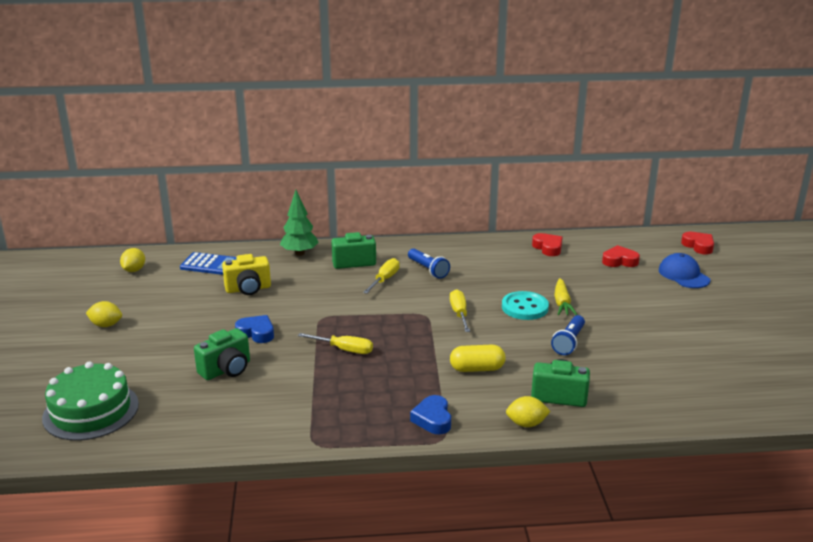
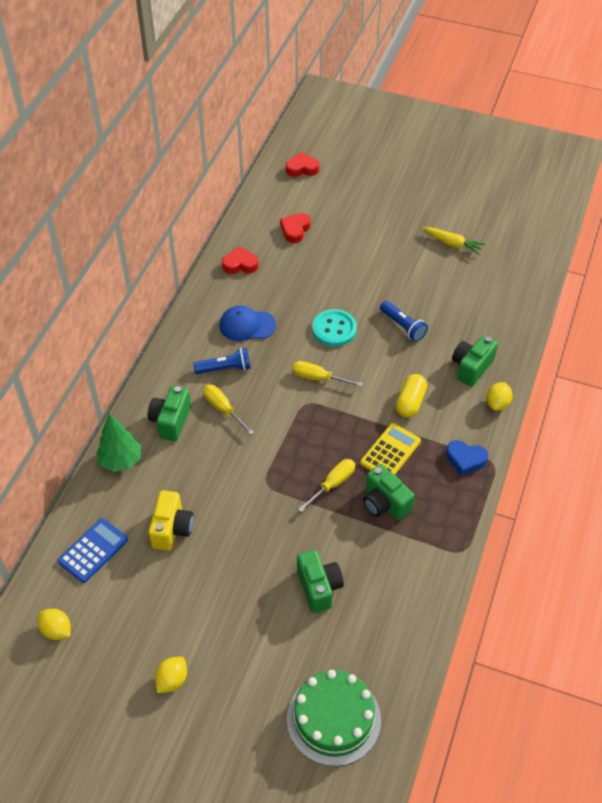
camera: 65 degrees left, 25 degrees up
blue heart [235,315,274,343] -> none
yellow carrot [554,278,577,315] -> yellow carrot moved to [422,227,486,255]
blue cap [659,253,710,288] -> blue cap moved to [219,306,276,341]
none -> yellow calculator [360,423,421,475]
none -> green camera [363,464,415,520]

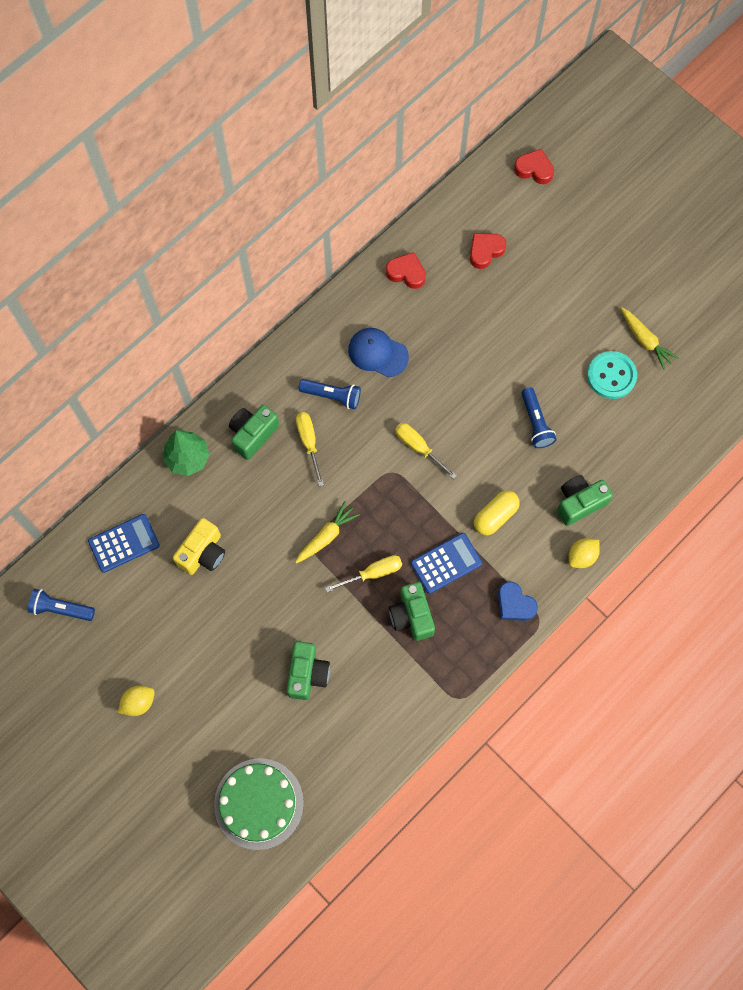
camera: 25 degrees right, 20 degrees up
yellow lemon [38,608,71,640] -> blue flashlight [28,589,95,621]
turquoise button [312,309,357,347] -> turquoise button moved to [587,351,637,399]
yellow calculator [360,423,421,475] -> blue calculator [411,533,482,594]
none -> yellow carrot [295,501,360,563]

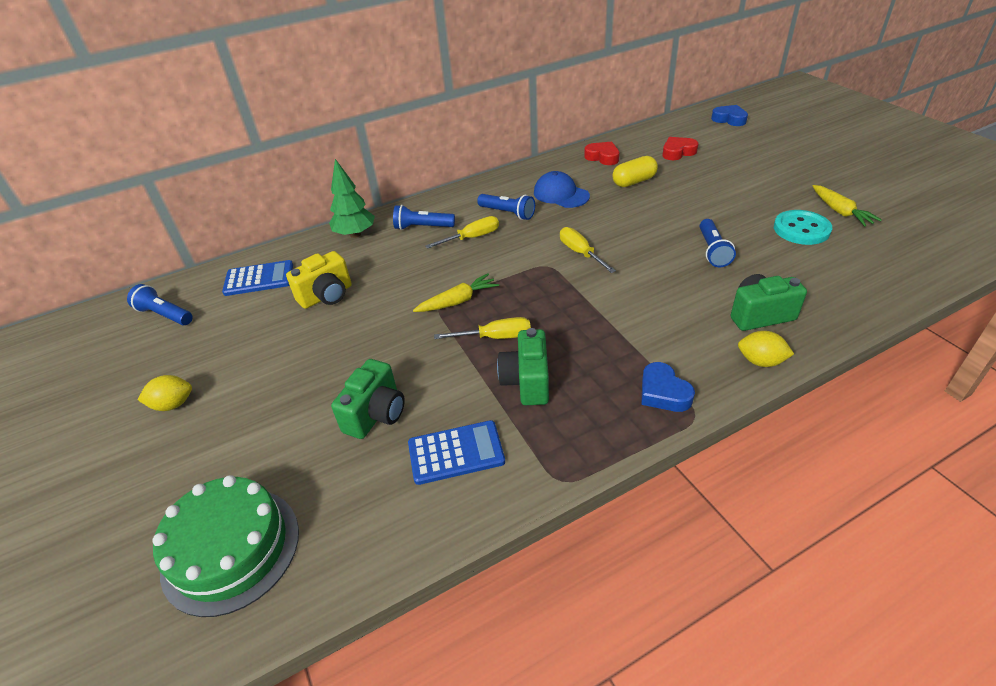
camera: 20 degrees right, 30 degrees down
green camera [229,405,279,460] -> blue flashlight [393,205,455,230]
yellow screwdriver [296,412,324,486] -> yellow screwdriver turned 60 degrees clockwise [425,216,499,249]
blue calculator [411,533,482,594] -> blue calculator moved to [408,420,505,485]
yellow capsule [474,490,520,535] -> yellow capsule moved to [612,156,658,187]
red heart [514,149,554,184] -> blue heart [711,105,748,126]
yellow lemon [569,538,600,568] -> yellow lemon turned 45 degrees clockwise [738,331,794,367]

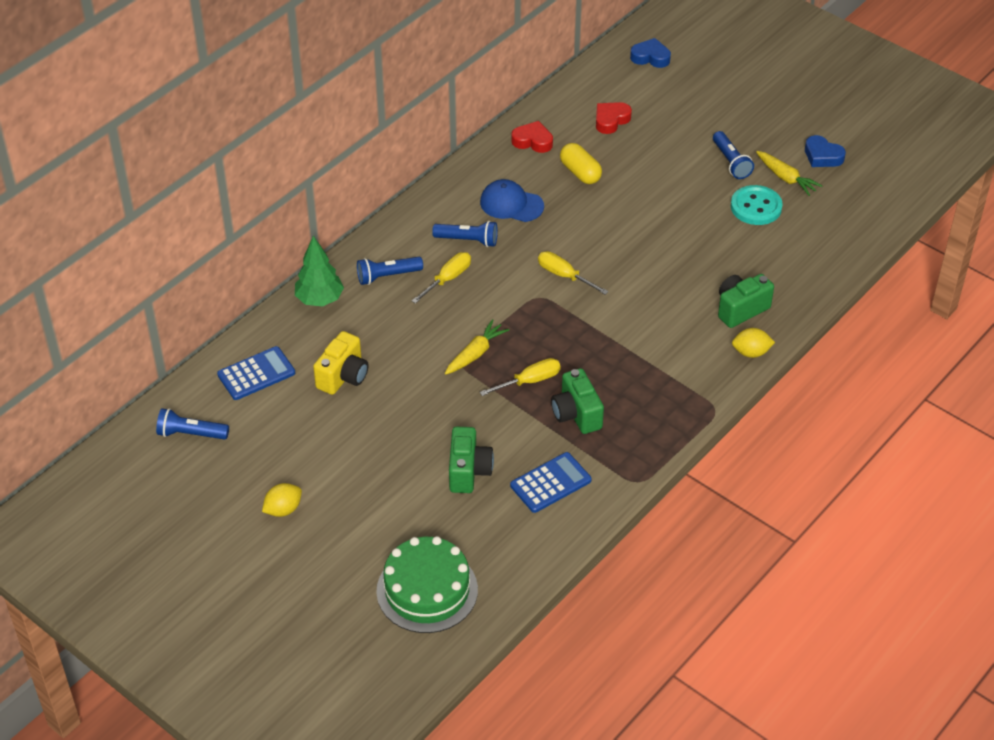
camera: 25 degrees left, 5 degrees up
yellow capsule [612,156,658,187] -> yellow capsule turned 75 degrees counterclockwise [560,143,602,184]
blue heart [642,362,695,412] -> blue heart moved to [805,135,846,167]
blue flashlight [700,219,736,267] -> blue flashlight moved to [713,131,754,179]

